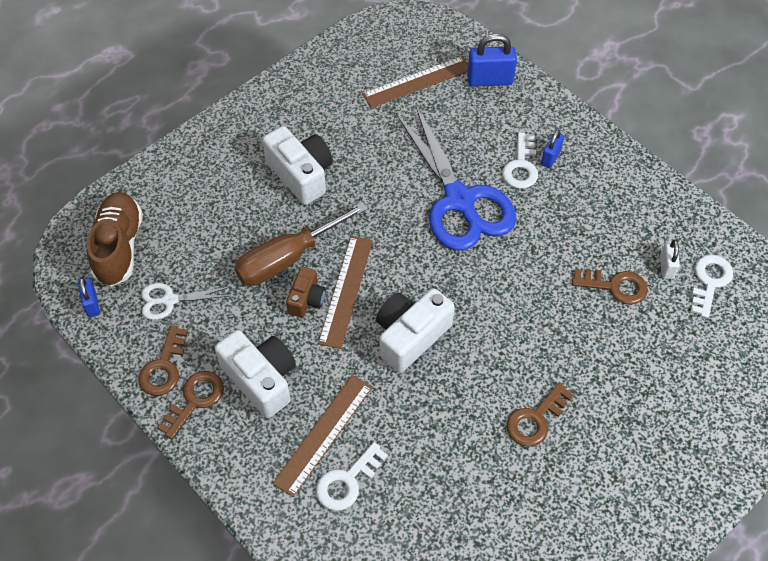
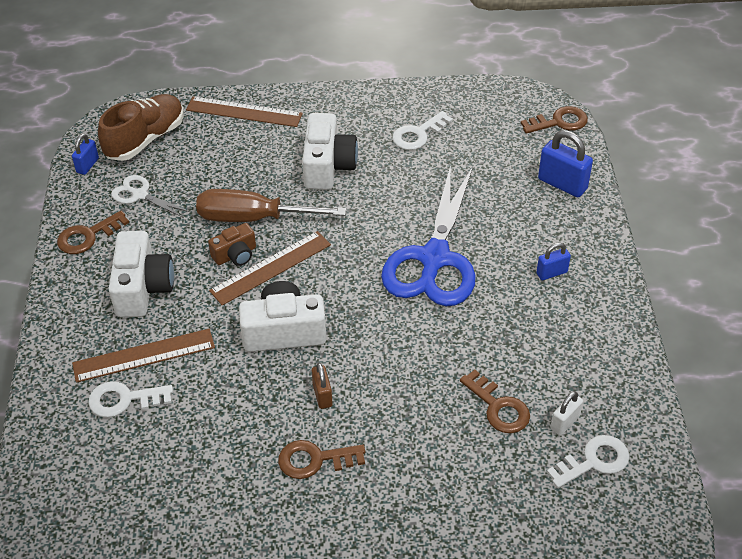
camera: 40 degrees right, 10 degrees down
brown key [157,371,224,439] -> brown key moved to [521,106,588,134]
brown ruler [362,56,468,108] -> brown ruler moved to [186,96,303,127]
white key [502,132,538,189] -> white key moved to [392,111,453,150]
none -> brown padlock [312,363,332,409]

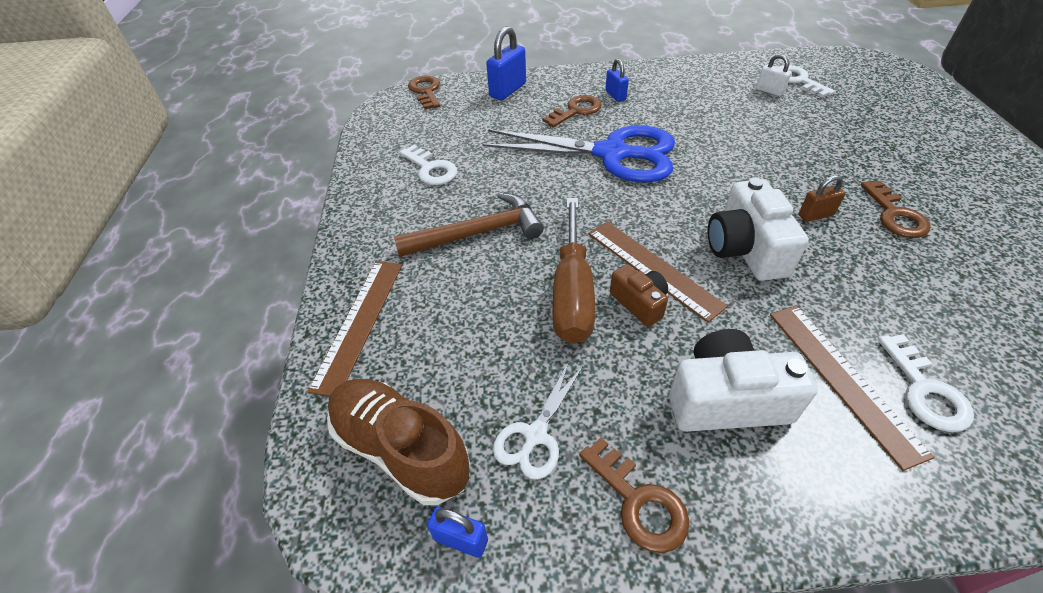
camera: 90 degrees left, 0 degrees up
white camera [302,113,358,190] -> brown hammer [394,193,544,257]
brown key [460,370,530,433] -> brown key moved to [543,95,602,127]

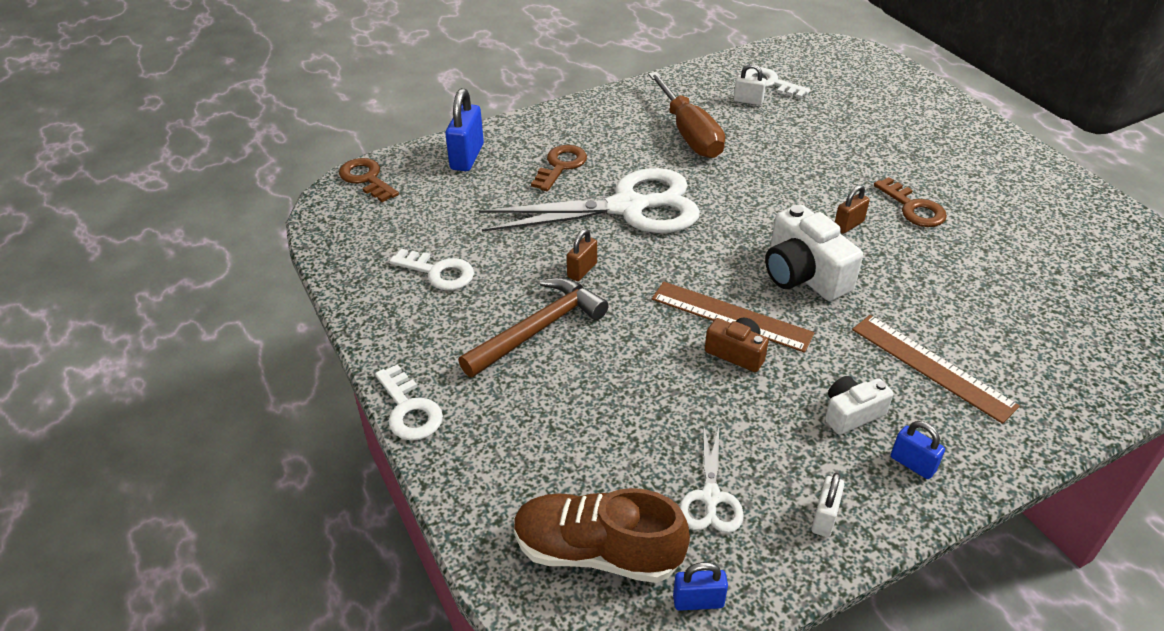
camera: 25 degrees left, 5 degrees down
brown ruler [307,261,402,397] -> none
blue scissors [482,125,675,183] -> white scissors [479,168,700,233]
brown screwdriver [552,198,595,344] -> brown screwdriver moved to [648,72,725,158]
brown key [579,437,690,553] -> white padlock [811,473,844,537]
blue padlock [605,59,629,102] -> blue padlock moved to [891,421,945,479]
white camera [669,329,818,432] -> white camera [825,376,893,435], size x0.58
white key [878,334,974,432] -> white key moved to [375,364,443,440]
none -> brown padlock [567,229,597,281]

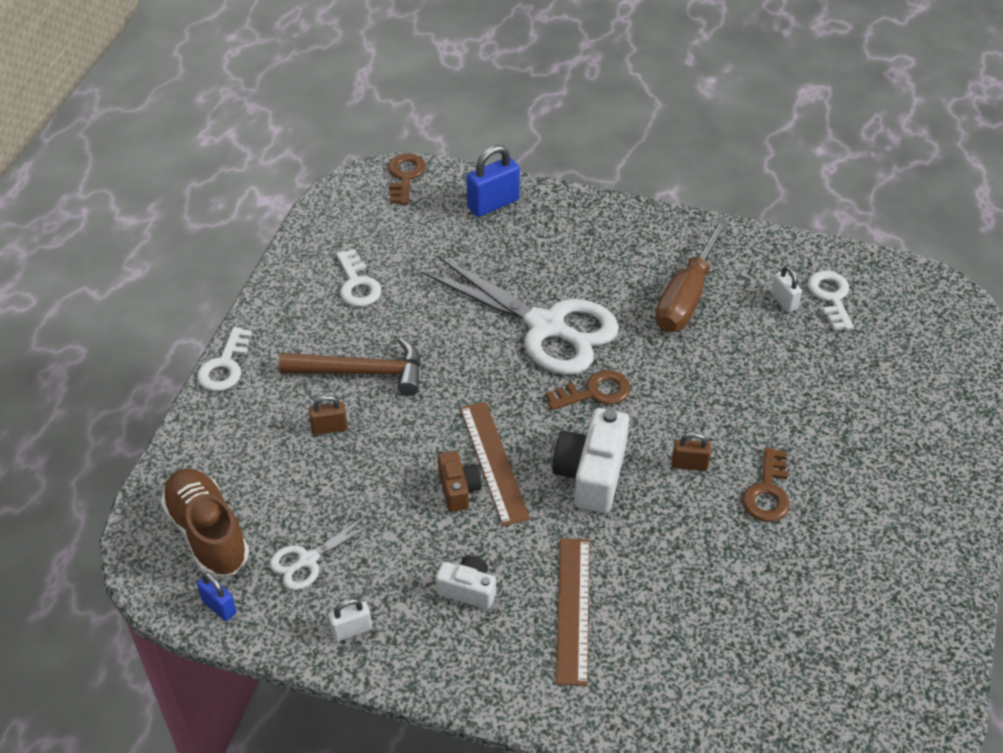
camera: 45 degrees right, 5 degrees up
brown key [531,145,587,191] -> brown key moved to [545,370,630,410]
brown padlock [567,229,597,281] -> brown padlock moved to [309,395,348,435]
blue padlock [891,421,945,479] -> none

